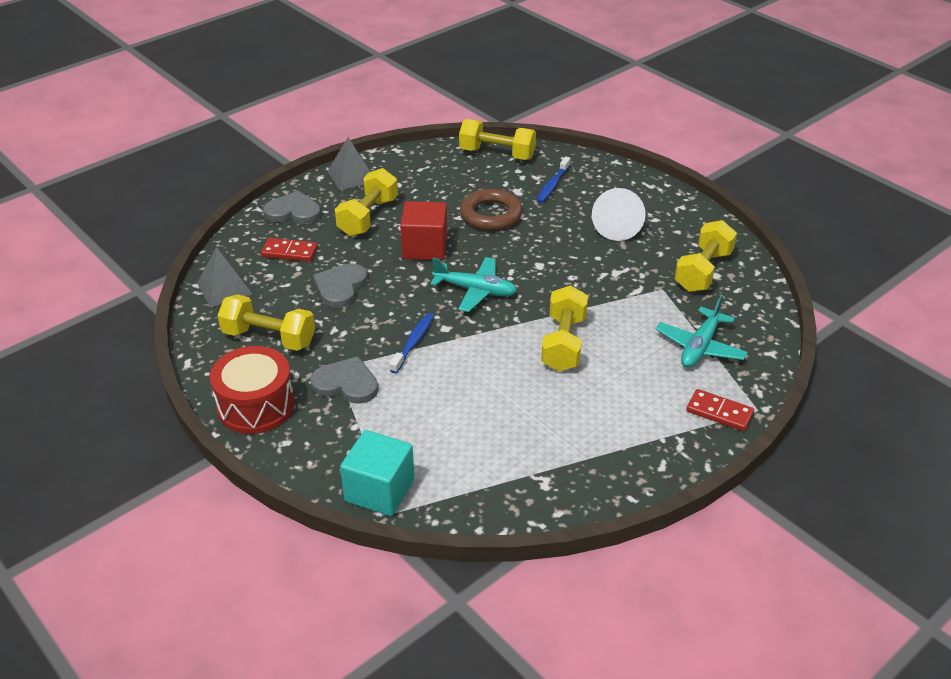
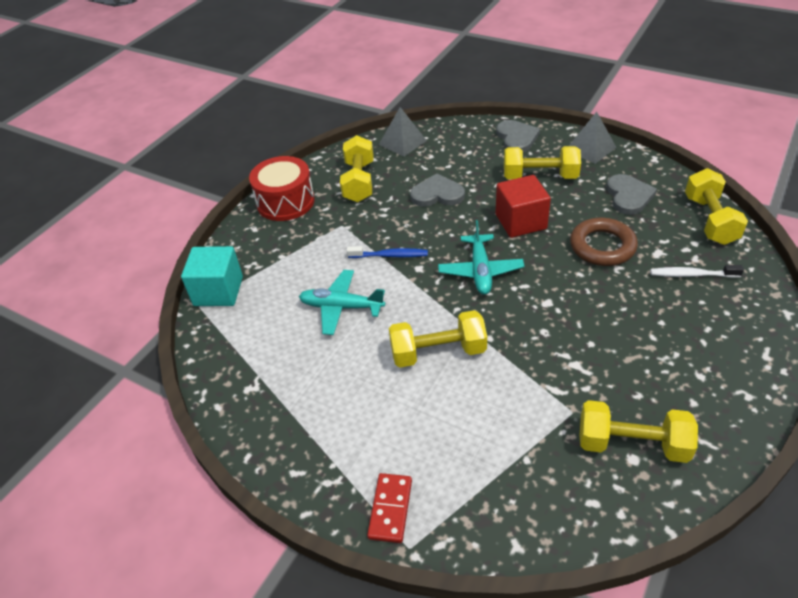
camera: 75 degrees right, 5 degrees up
red domino [261,238,318,262] -> none
grey heart [310,356,378,404] -> grey heart moved to [607,174,657,215]
blue toothbrush [536,156,571,203] -> white toothbrush [650,265,744,278]
white cone [592,188,646,241] -> none
turquoise plane [656,296,748,367] -> turquoise plane moved to [299,270,385,335]

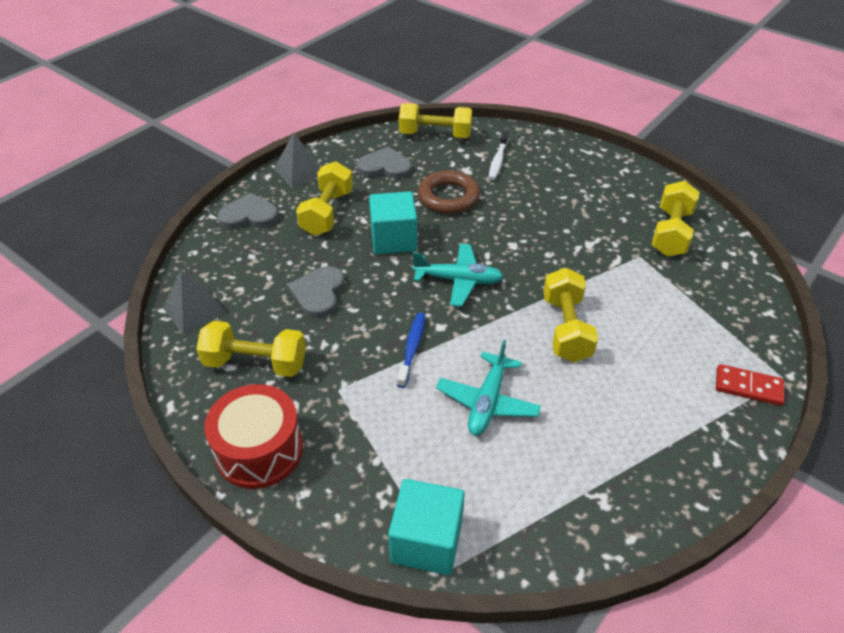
camera: 85 degrees left, 0 degrees up
red cube [496,175,551,238] -> turquoise cube [369,192,417,254]

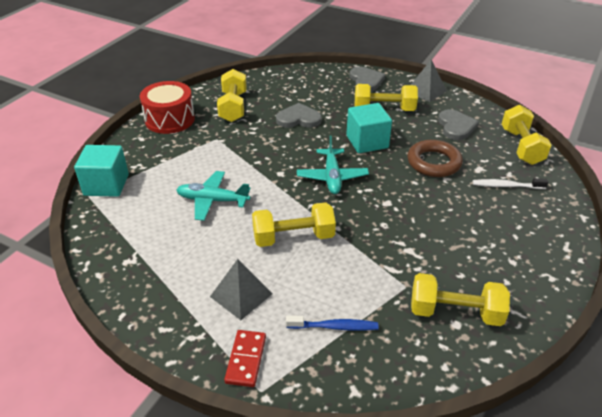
camera: 80 degrees right, 5 degrees down
grey pyramid [163,270,226,335] -> grey pyramid moved to [210,259,272,320]
blue toothbrush [397,313,425,388] -> blue toothbrush moved to [286,315,378,331]

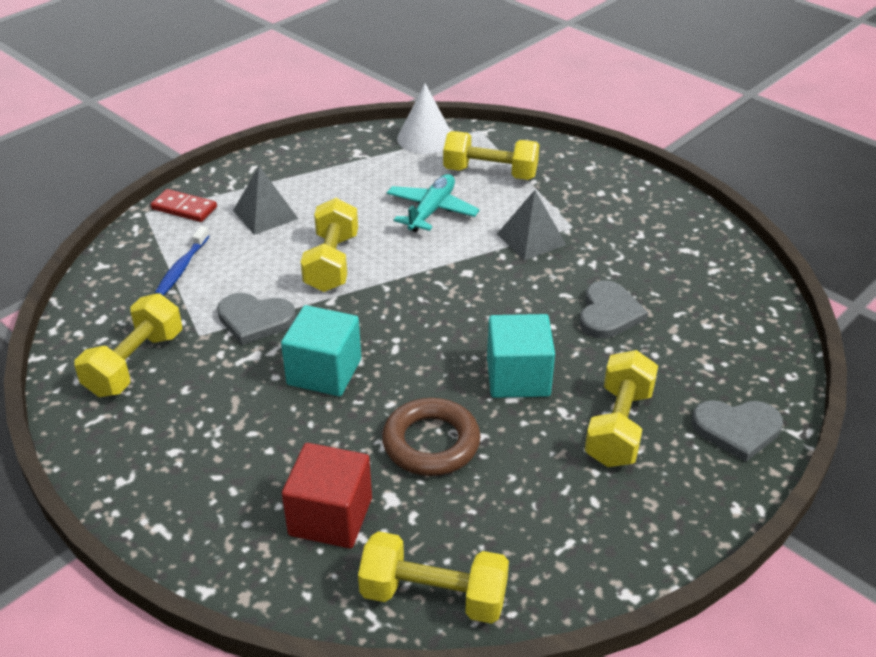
camera: 105 degrees right, 0 degrees up
turquoise cube [74,145,129,197] -> turquoise cube moved to [281,305,361,396]
red drum [140,81,195,134] -> none
yellow dumbbell [217,69,247,122] -> yellow dumbbell moved to [443,131,539,180]
turquoise plane [297,136,369,194] -> none
grey pyramid [411,59,447,102] -> grey pyramid moved to [497,190,566,261]
grey heart [438,109,479,140] -> grey heart moved to [217,293,296,345]
white toothbrush [473,178,548,189] -> red cube [282,443,372,548]
none -> white cone [397,83,451,154]

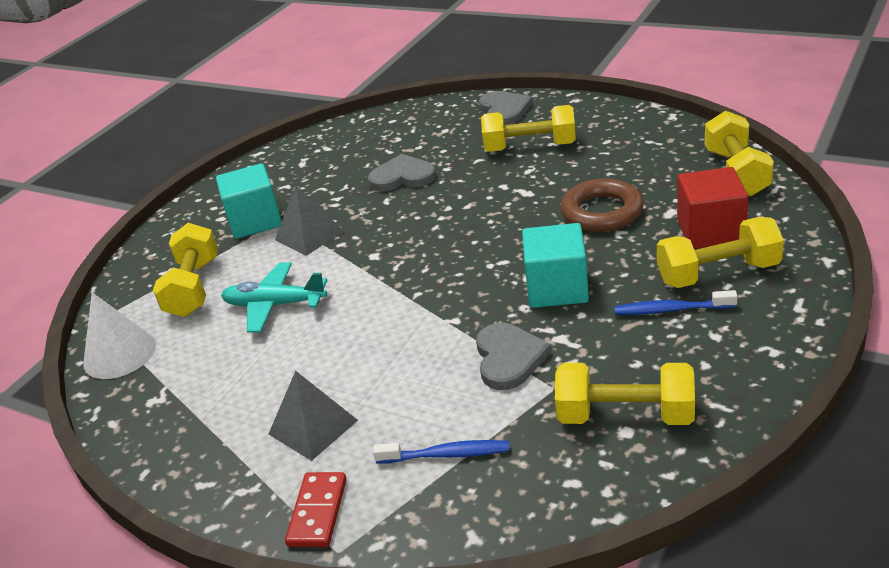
camera: 100 degrees left, 5 degrees down
yellow dumbbell [301,198,358,292] -> yellow dumbbell moved to [657,217,784,288]
turquoise cube [487,314,555,398] -> turquoise cube moved to [216,163,282,239]
none -> blue toothbrush [614,290,737,315]

